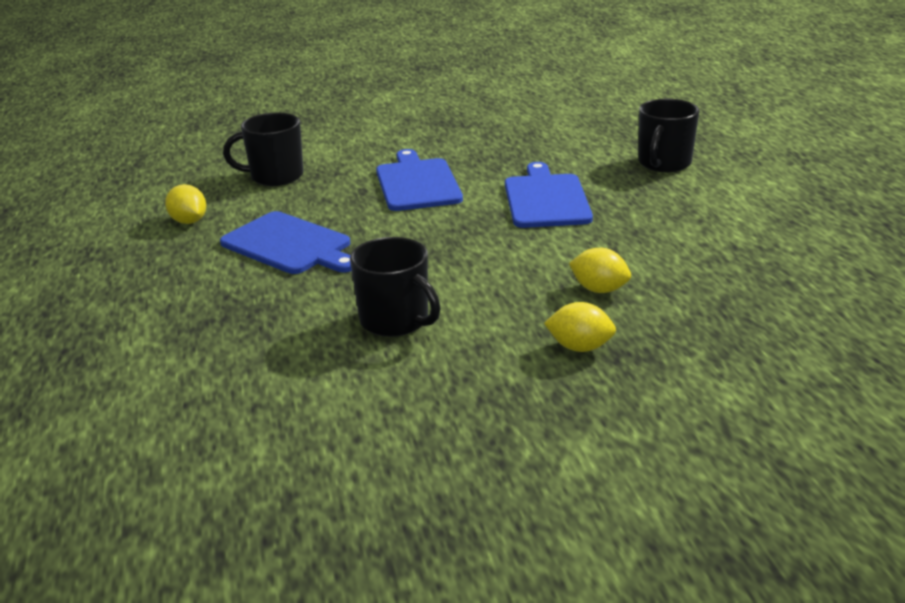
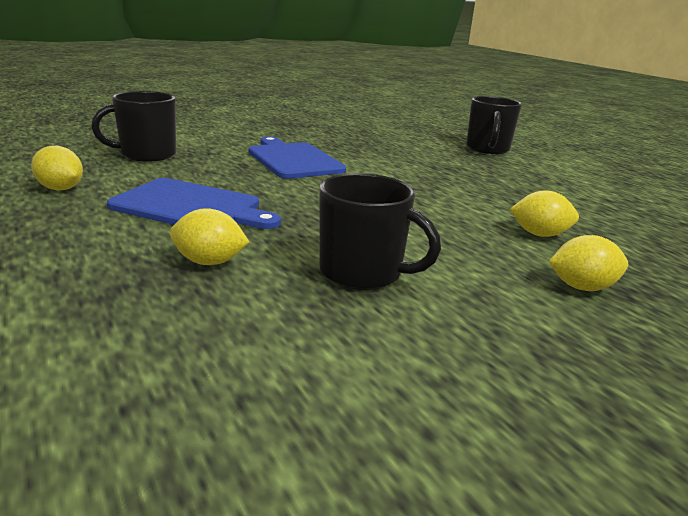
camera: 20 degrees left, 5 degrees down
blue cutting board [505,162,593,228] -> none
none -> yellow lemon [170,208,249,265]

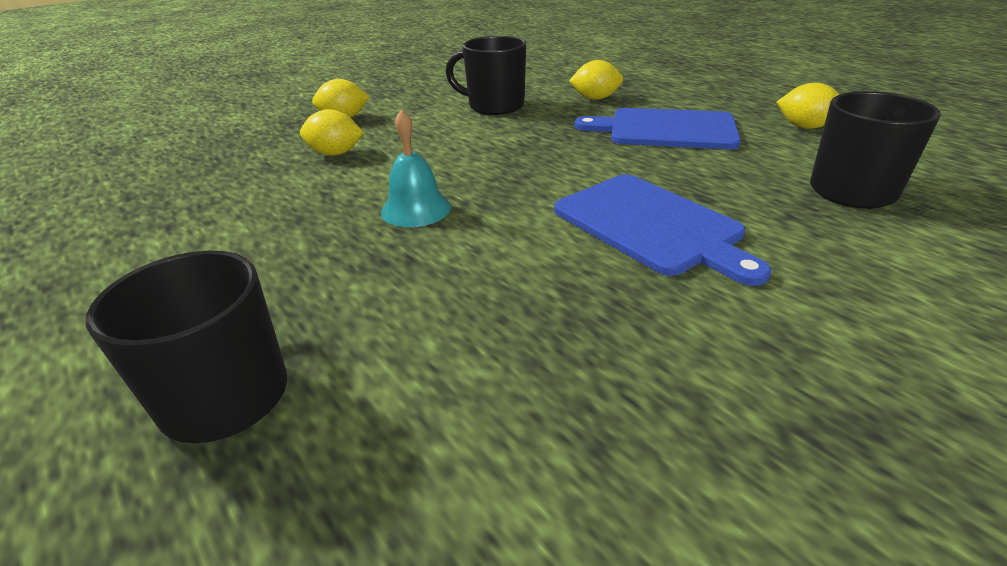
camera: 175 degrees right, 10 degrees up
none -> turquoise bell [381,109,451,227]

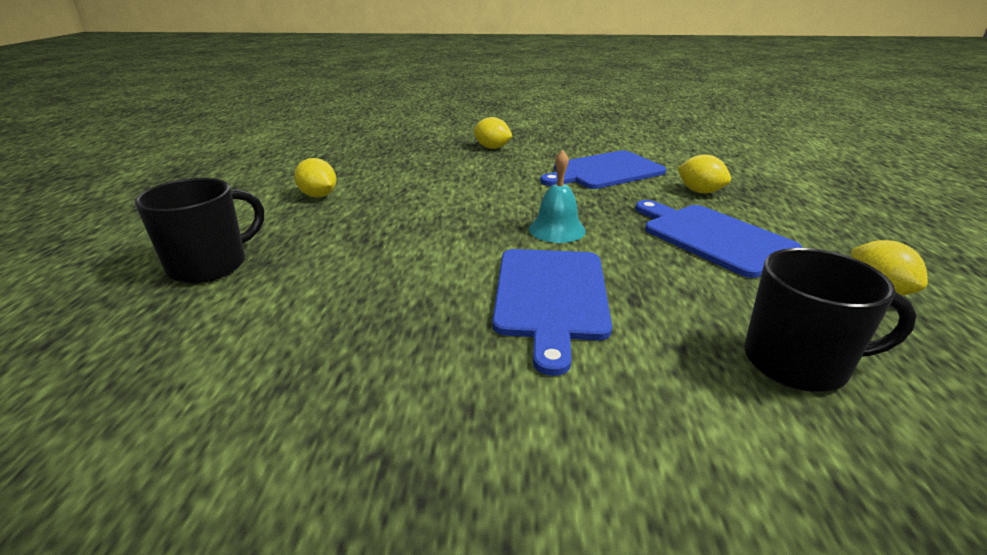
camera: 40 degrees right, 5 degrees down
yellow lemon [300,109,364,156] -> yellow lemon moved to [294,158,337,197]
turquoise bell [381,109,451,227] -> turquoise bell moved to [529,150,586,243]
black mug [446,36,526,115] -> blue cutting board [540,150,666,189]

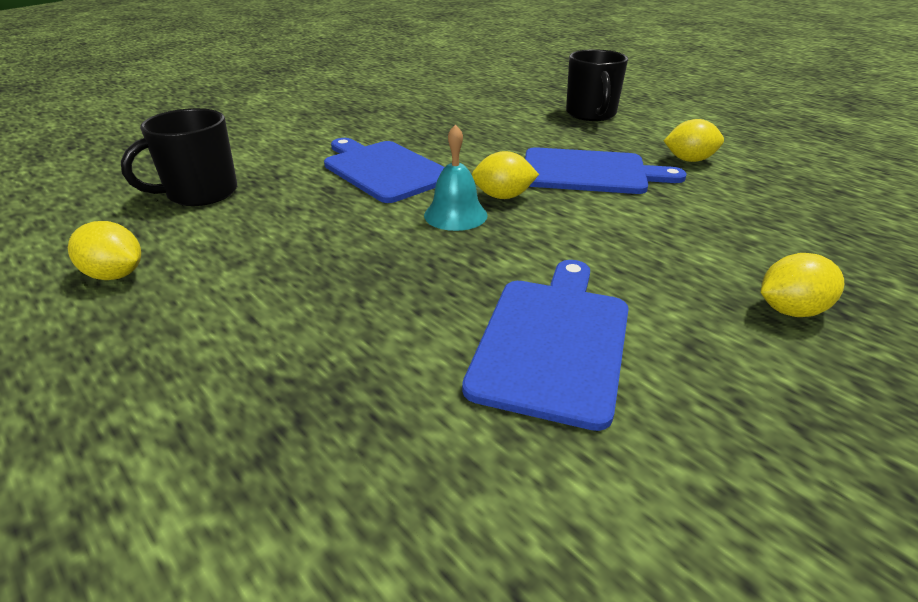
camera: 135 degrees right, 5 degrees up
blue cutting board [635,200,802,278] -> blue cutting board moved to [525,147,687,194]
yellow lemon [677,155,731,193] -> yellow lemon moved to [472,151,539,199]

